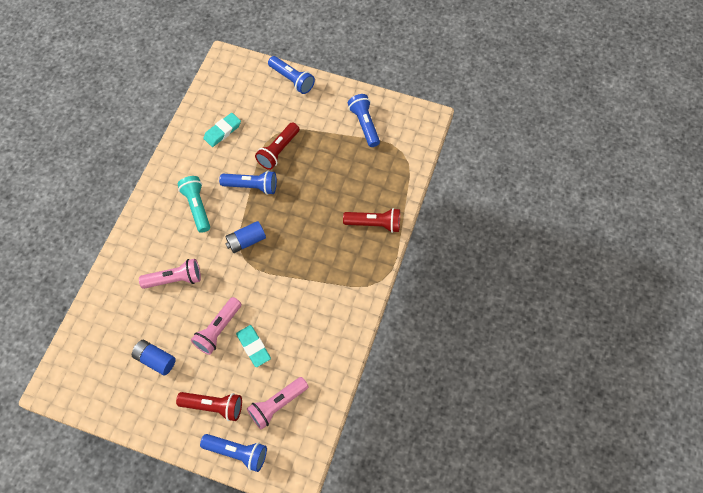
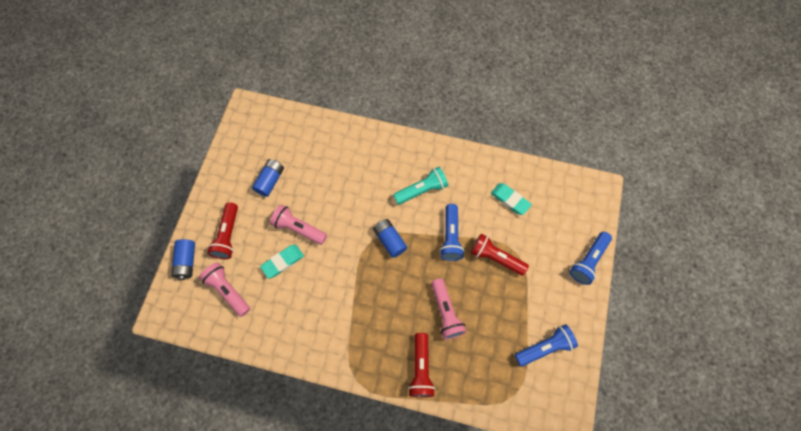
camera: 85 degrees right, 5 degrees up
pink flashlight [139,259,201,289] -> pink flashlight moved to [431,278,466,340]
blue flashlight [200,434,267,472] -> blue battery [171,239,195,280]

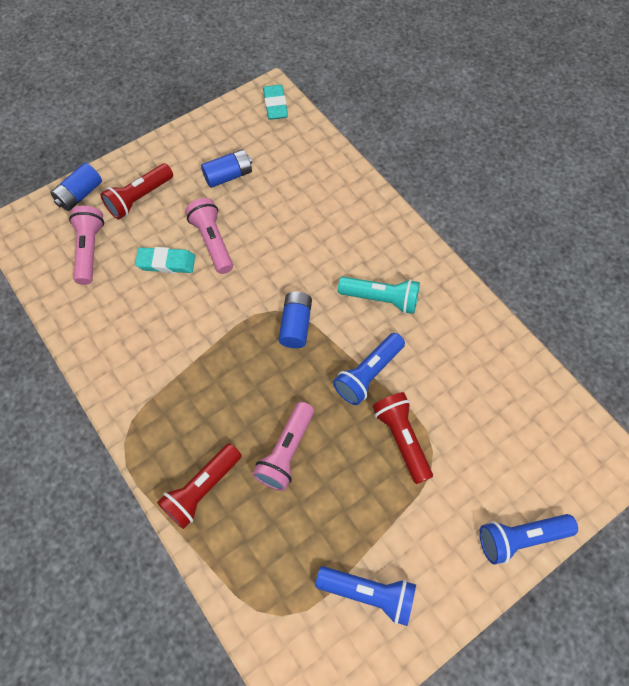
camera: 40 degrees right, 5 degrees down
turquoise eraser [491,183,532,215] -> turquoise eraser moved to [263,85,288,120]

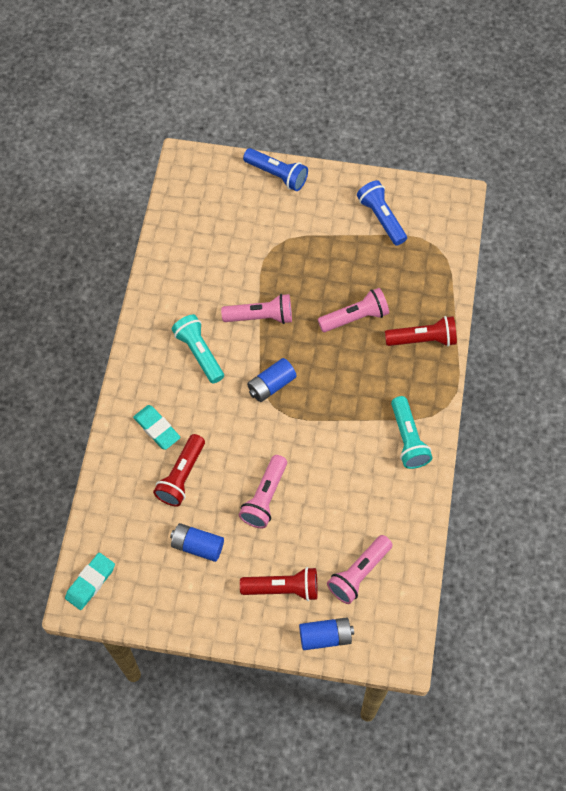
camera: 135 degrees left, 0 degrees up
turquoise eraser [135,247,195,273] -> turquoise eraser moved to [133,405,181,450]
blue flashlight [333,333,405,405] -> pink flashlight [221,294,292,324]
red flashlight [372,392,433,484] -> red flashlight moved to [153,434,205,507]
none -> turquoise flashlight [391,396,432,469]

